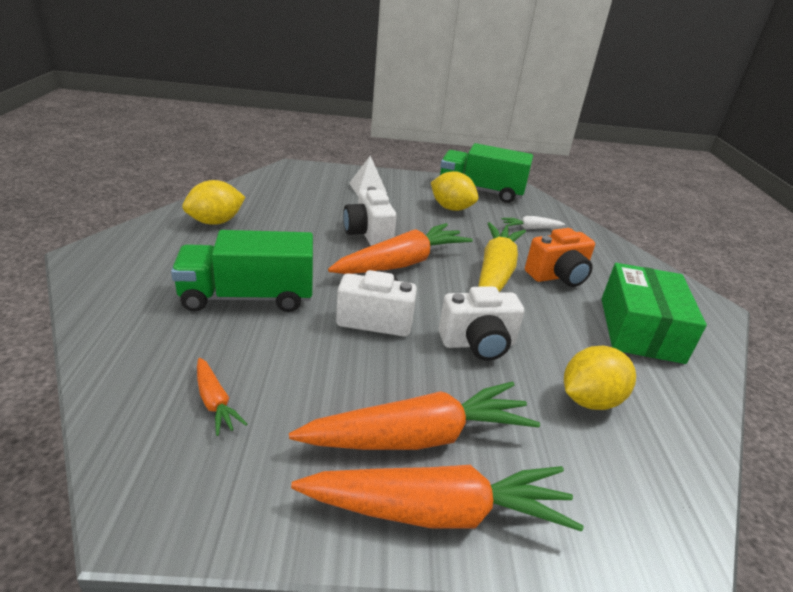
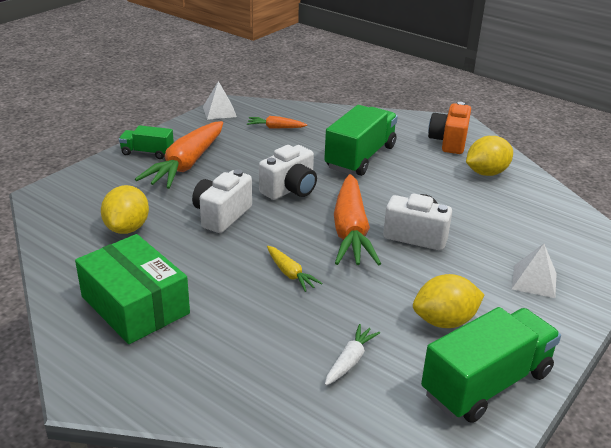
camera: 130 degrees right, 0 degrees up
yellow lemon [182,180,245,225] -> yellow lemon turned 60 degrees clockwise [466,136,513,176]
orange carrot [291,465,584,531] -> green truck [119,125,174,159]
yellow carrot [478,222,526,292] -> yellow carrot [267,246,322,292], size x0.47
orange camera [525,228,595,287] -> orange camera moved to [428,102,471,154]
none -> white pyramid [203,81,237,120]

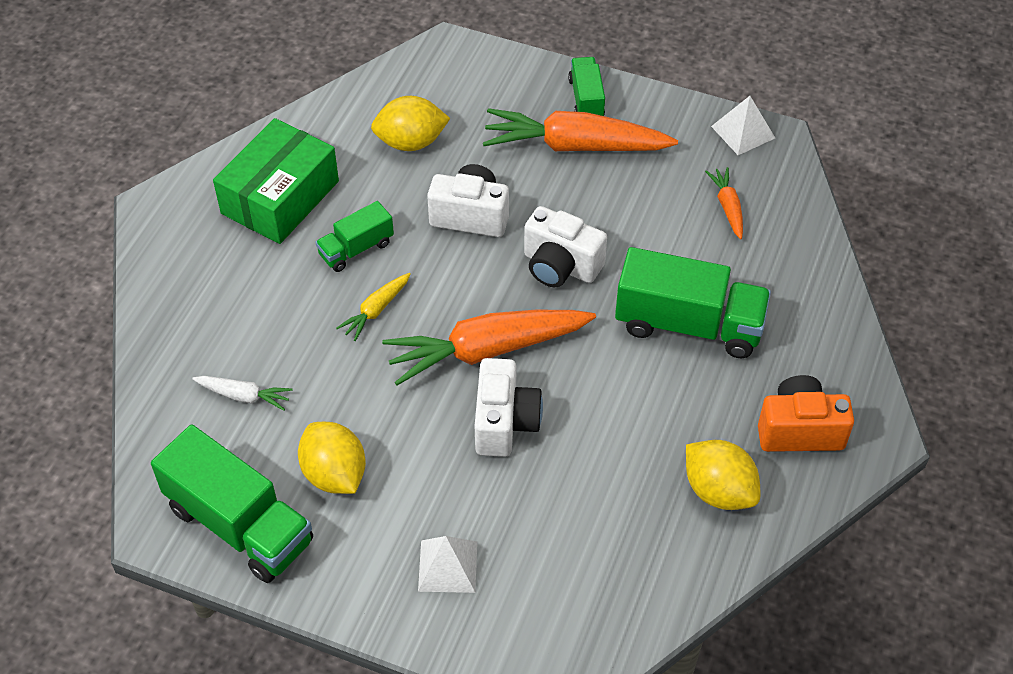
camera: 75 degrees right, 20 degrees up
none -> green truck [315,201,394,272]

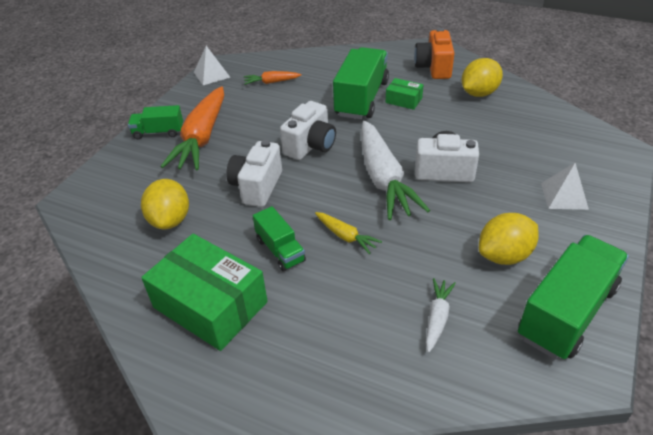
camera: 85 degrees left, 10 degrees down
orange carrot [382,310,596,385] -> white carrot [361,120,430,220]
none -> green box [386,78,423,110]

